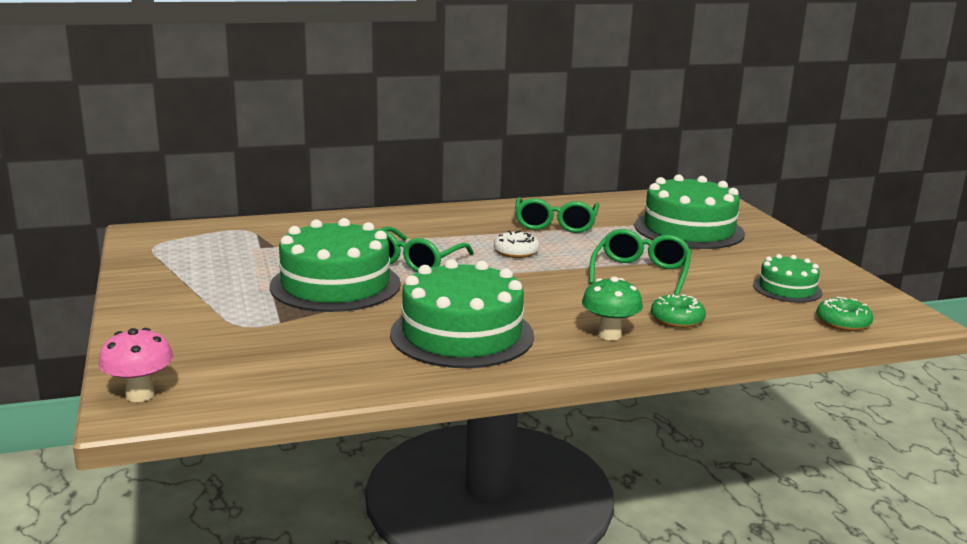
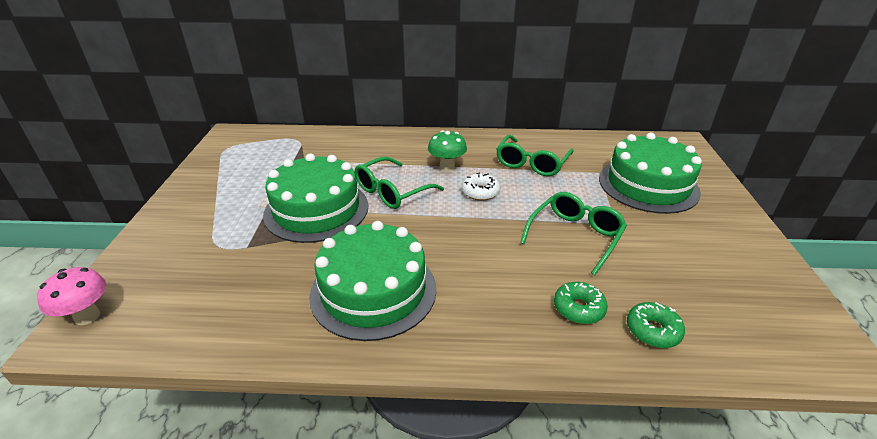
camera: 20 degrees right, 15 degrees up
green mushroom [582,277,643,340] -> green mushroom moved to [428,130,467,172]
green cake [753,254,822,303] -> none
green donut [816,297,873,331] -> green donut moved to [627,302,685,348]

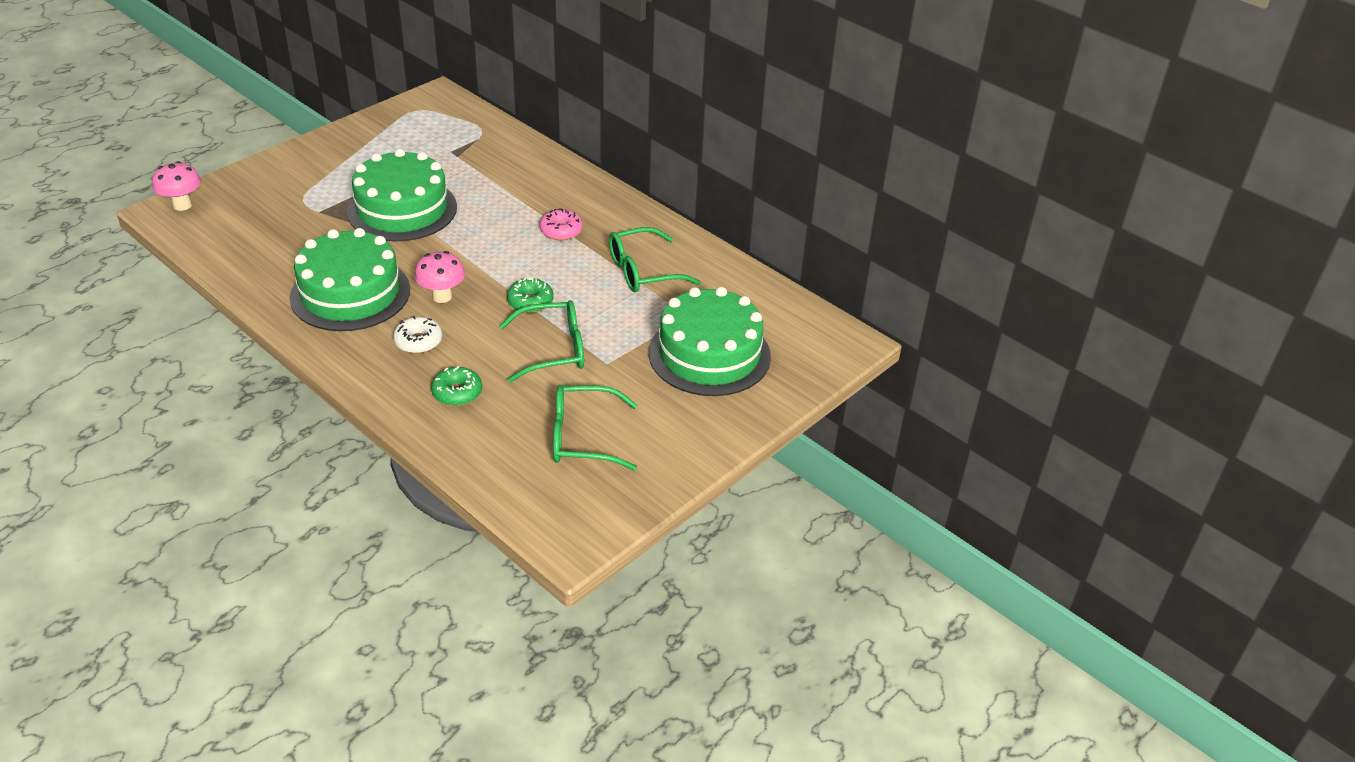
camera: 40 degrees right, 5 degrees up
green glasses [355,157,444,209] -> green glasses moved to [553,385,637,470]
green mushroom [428,130,467,172] -> pink donut [540,208,583,240]
white donut [462,172,500,201] -> white donut moved to [393,316,442,354]
green donut [627,302,685,348] -> green donut moved to [507,277,554,313]
none -> pink mushroom [414,251,465,303]

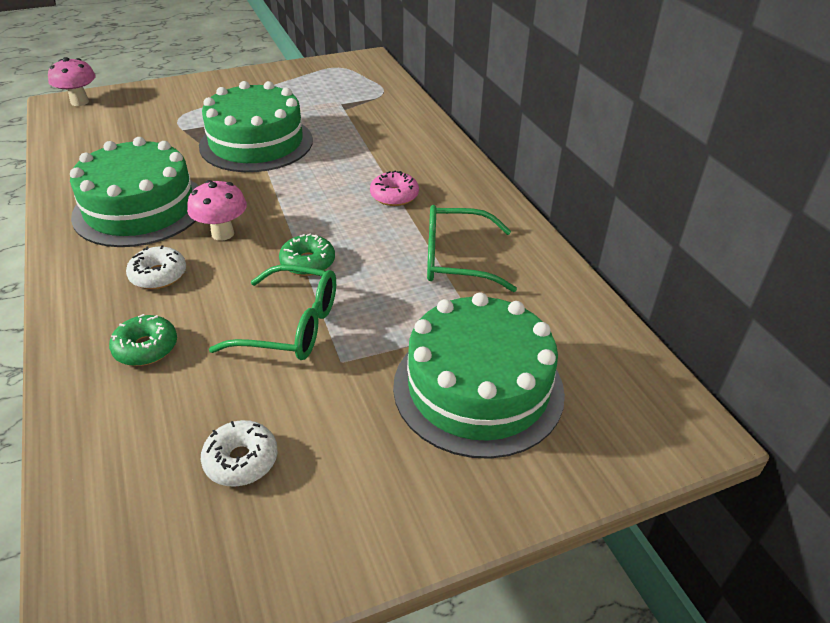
camera: 25 degrees right, 0 degrees up
green glasses [553,385,637,470] -> white donut [201,420,278,487]

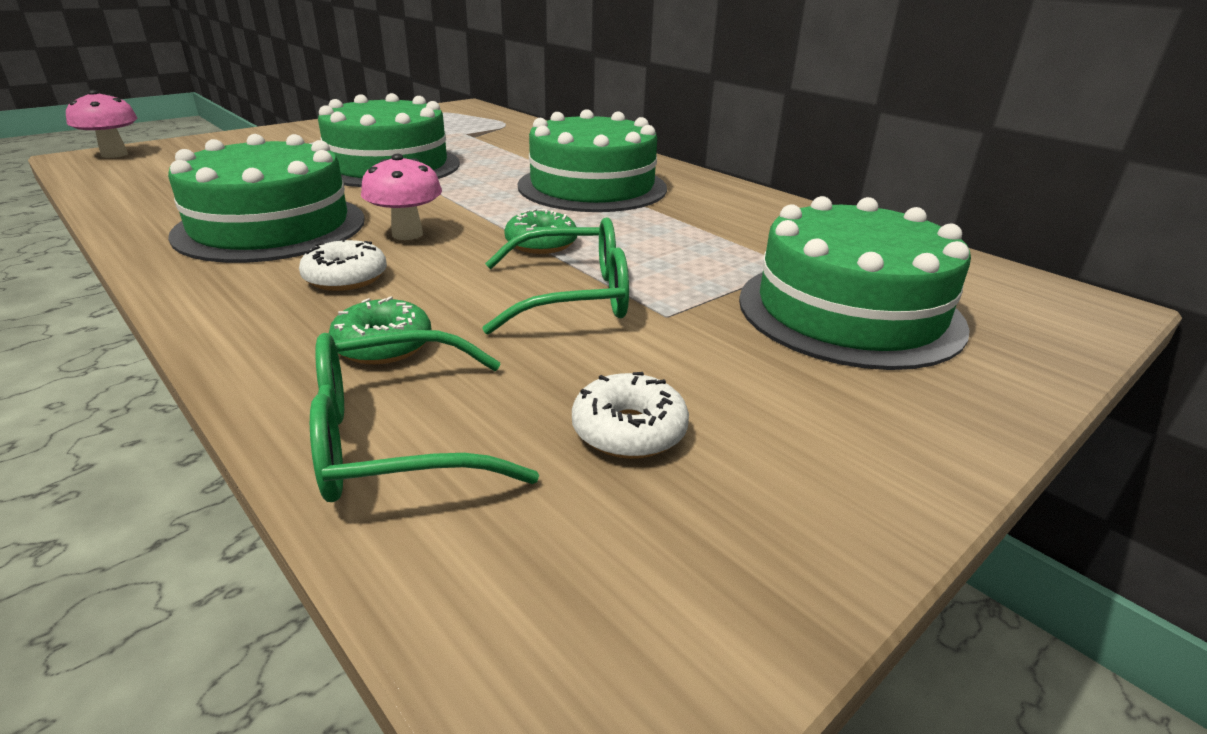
camera: 20 degrees left, 10 degrees down
pink donut [370,171,419,206] -> green cake [518,109,667,212]
green glasses [427,205,517,292] -> green glasses moved to [310,330,539,502]

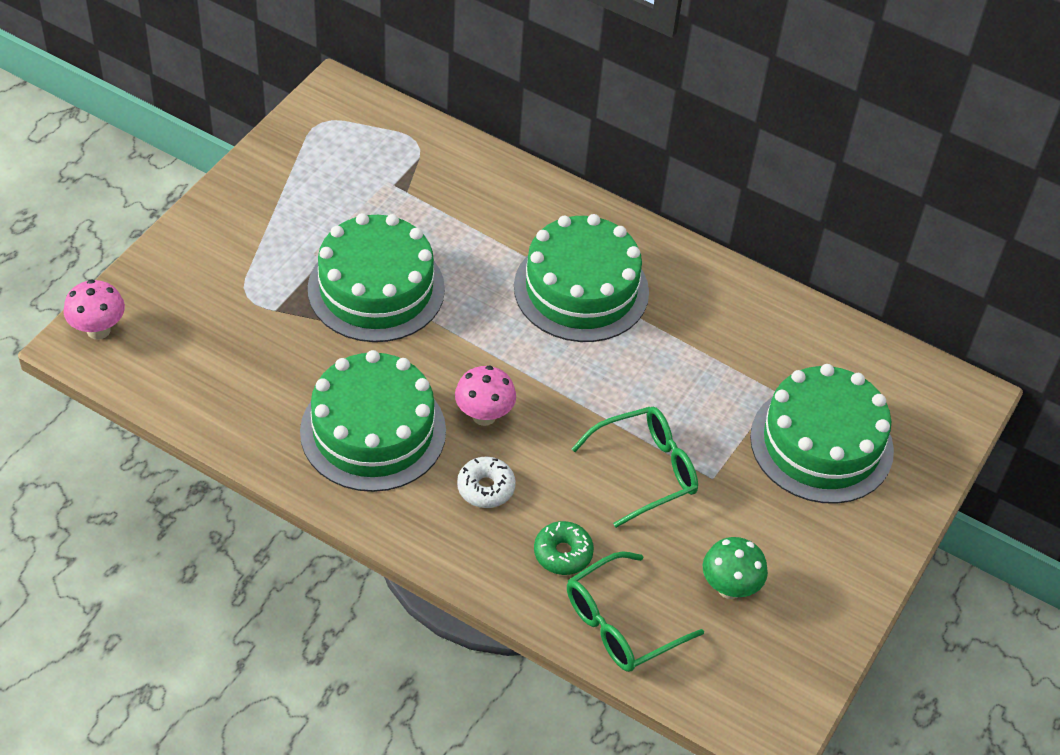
camera: 20 degrees left, 20 degrees up
green donut [504,209,577,254] -> none
white donut [572,372,689,459] -> green mushroom [703,537,768,599]

